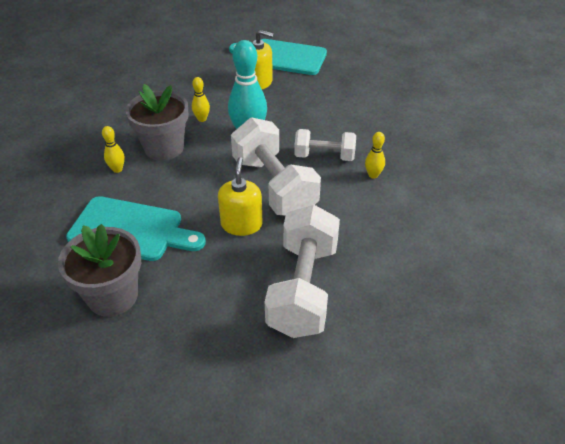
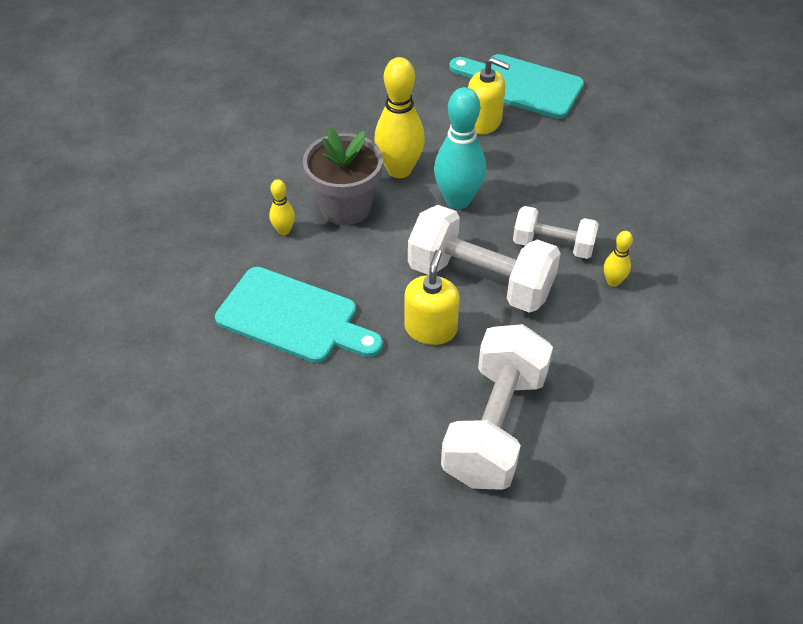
camera: 10 degrees right, 5 degrees up
grey flower pot [58,224,141,317] -> none
yellow bowling pin [192,77,210,122] -> yellow bowling pin [374,57,425,178], size x2.07
white dumbbell [231,117,321,216] -> white dumbbell turned 45 degrees counterclockwise [408,205,561,313]

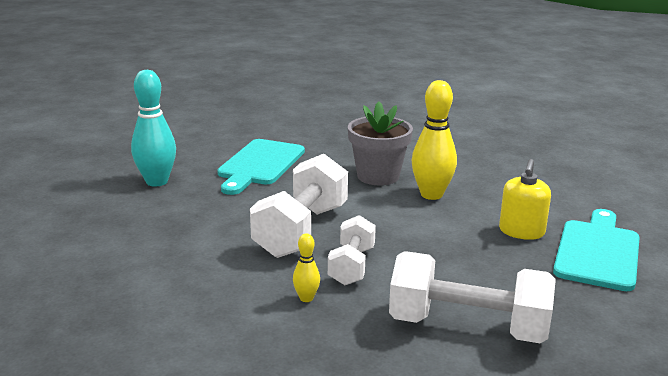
camera: 85 degrees right, 25 degrees down
yellow bowling pin [269,179,295,235] -> none
yellow soap dispenser [404,250,460,345] -> none
turquoise bowling pin [434,87,486,209] -> turquoise bowling pin moved to [131,70,176,187]
white dumbbell [441,324,553,490] -> white dumbbell moved to [389,251,556,343]

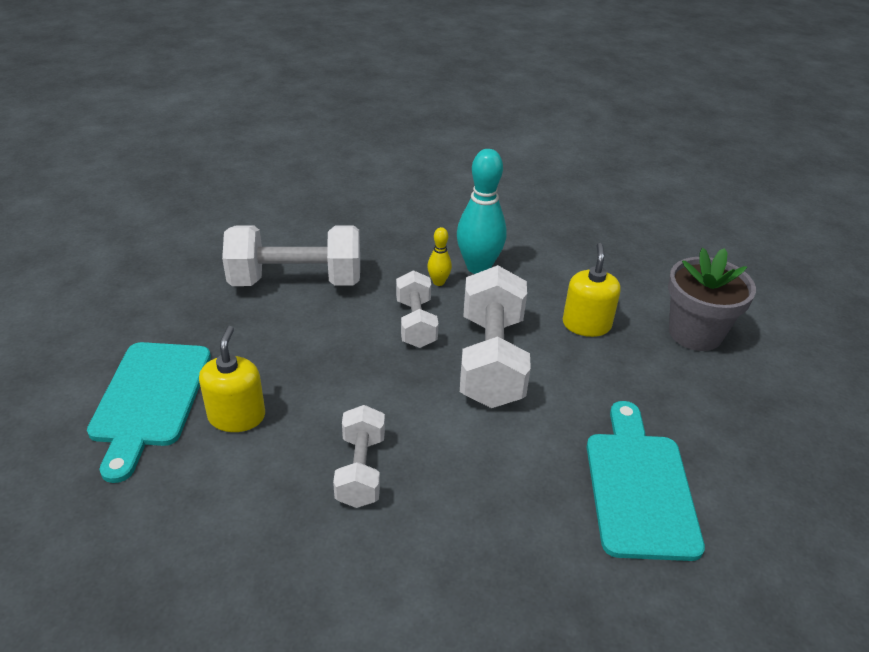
camera: 160 degrees right, 15 degrees up
turquoise bowling pin [131,70,176,187] -> turquoise bowling pin moved to [457,149,506,274]
grey flower pot [348,101,413,185] -> grey flower pot moved to [668,248,756,351]
yellow bowling pin [412,80,457,200] -> white dumbbell [333,405,385,508]
none -> yellow soap dispenser [563,243,621,337]

